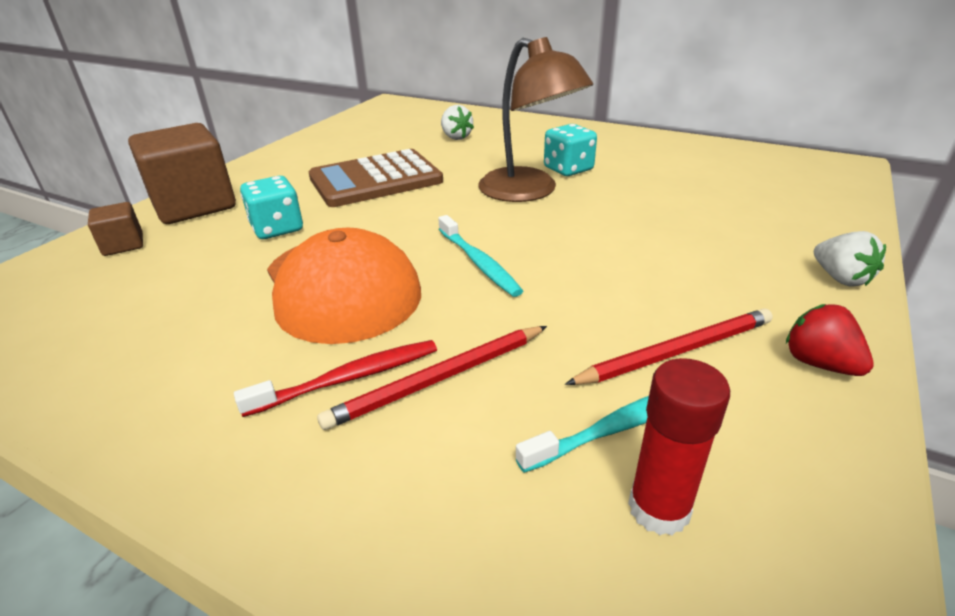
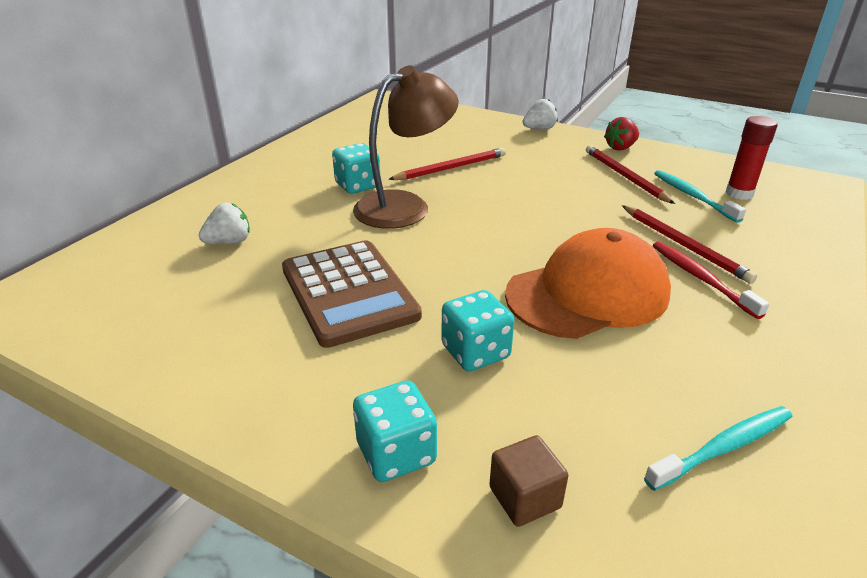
camera: 90 degrees left, 0 degrees up
brown cube [128,123,236,224] -> turquoise dice [353,380,437,482]
turquoise toothbrush [438,215,523,297] -> turquoise toothbrush moved to [644,406,792,491]
none -> red pencil [388,148,506,180]

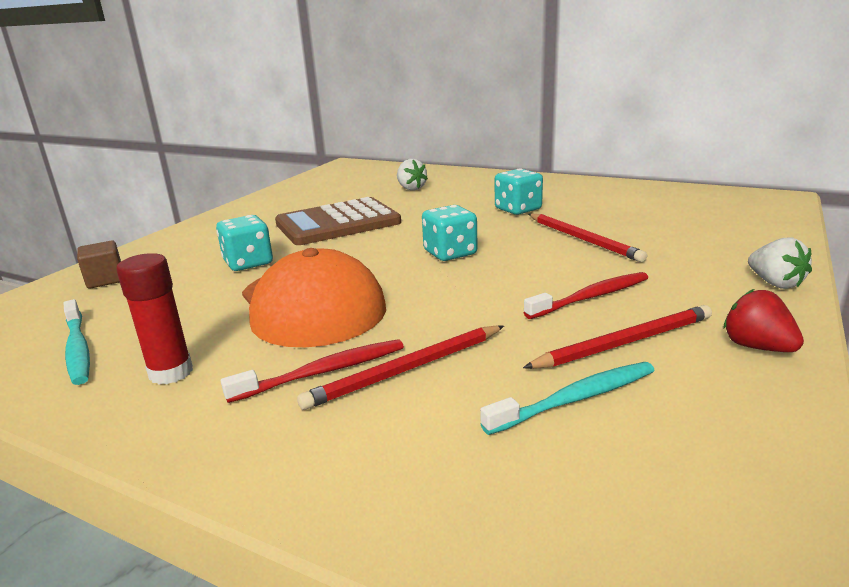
camera: 90 degrees right, 10 degrees down
brown lamp [353,65,459,229] -> none
turquoise dice [353,380,437,482] -> turquoise dice moved to [422,205,478,261]
red glue stick [726,116,778,200] -> red glue stick moved to [116,253,193,385]
none -> red toothbrush [523,272,648,319]

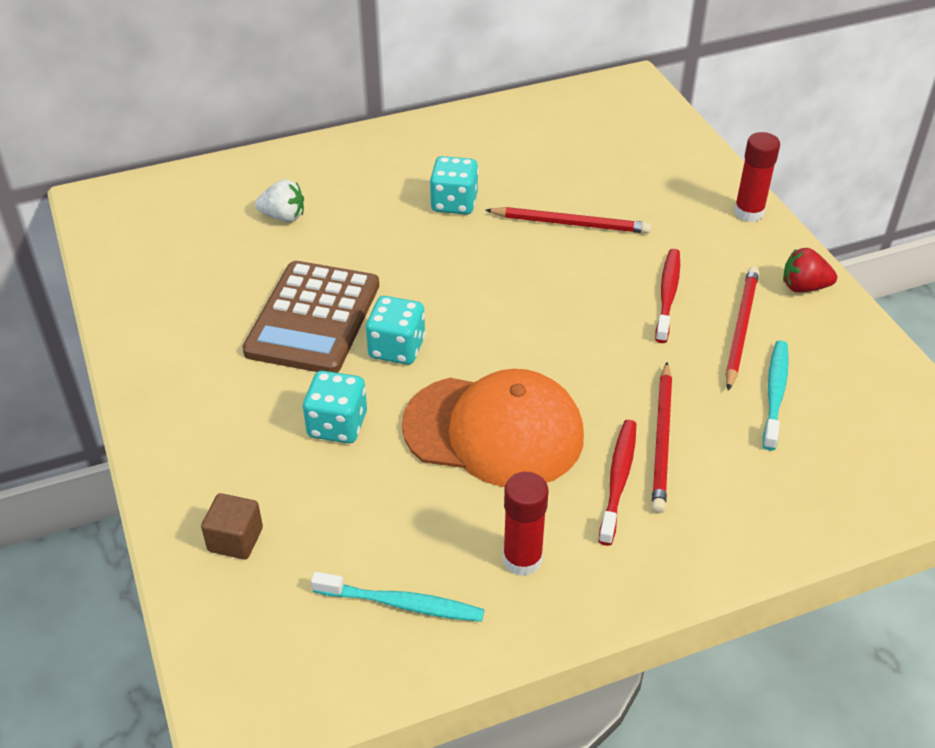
camera: 50 degrees left, 20 degrees up
turquoise dice [422,205,478,261] -> turquoise dice moved to [366,296,425,365]
white strawberry [748,237,812,289] -> red glue stick [734,132,780,222]

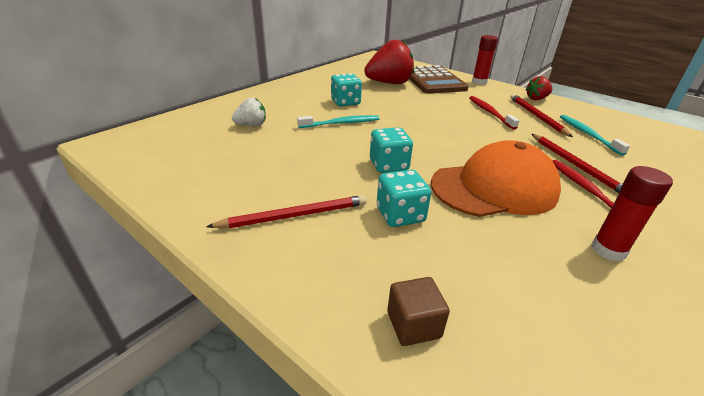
camera: 30 degrees left, 10 degrees down
brown calculator [242,261,379,373] -> brown calculator moved to [409,65,468,94]
turquoise toothbrush [311,572,484,622] -> turquoise toothbrush moved to [297,115,379,128]
red pencil [486,207,651,234] -> red pencil moved to [206,195,367,228]
none -> red strawberry [364,40,414,84]

